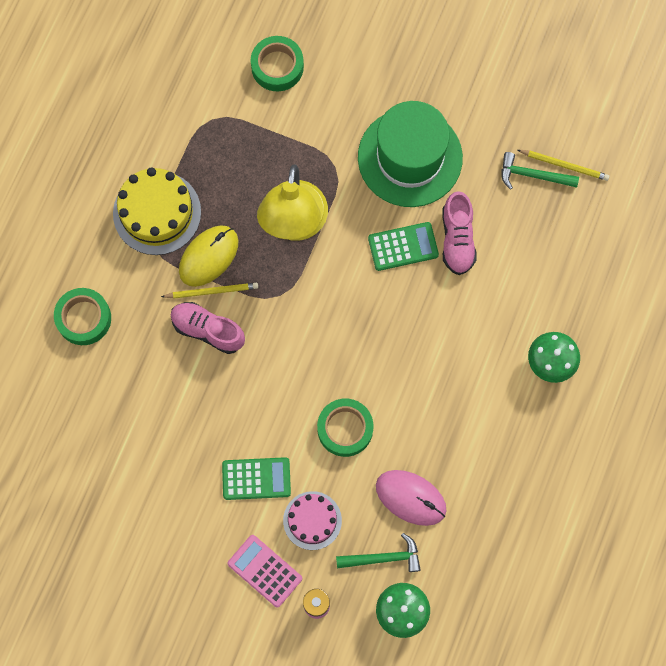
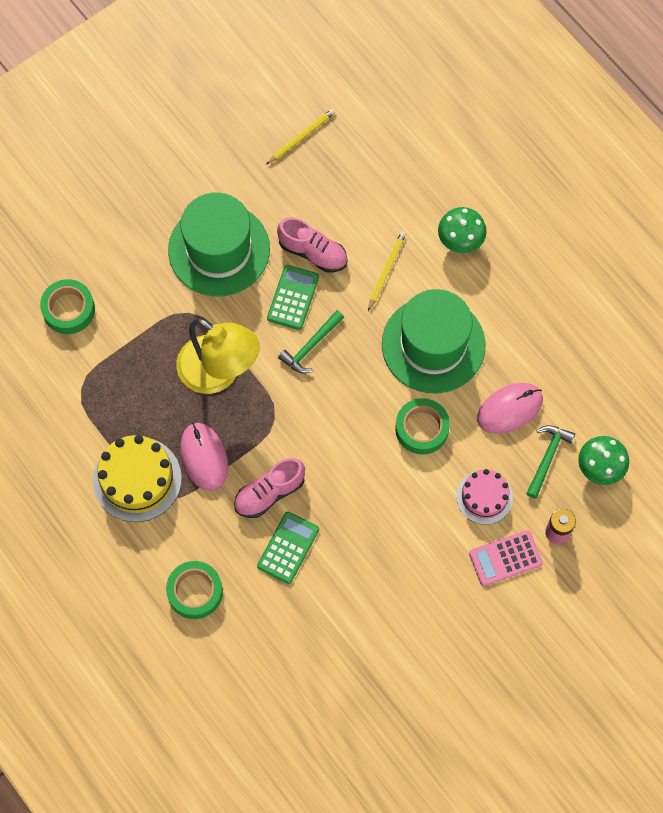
camera: 60 degrees left, 5 degrees down
yellow pencil [161,283,258,299] -> yellow pencil moved to [368,231,406,311]
yellow mouse [179,225,239,287] -> pink mouse [180,423,228,491]
green calculator [222,457,291,500] -> green calculator moved to [257,512,319,584]
green hammer [502,152,579,189] -> green hammer moved to [278,310,344,374]
none -> green hat [382,289,485,394]

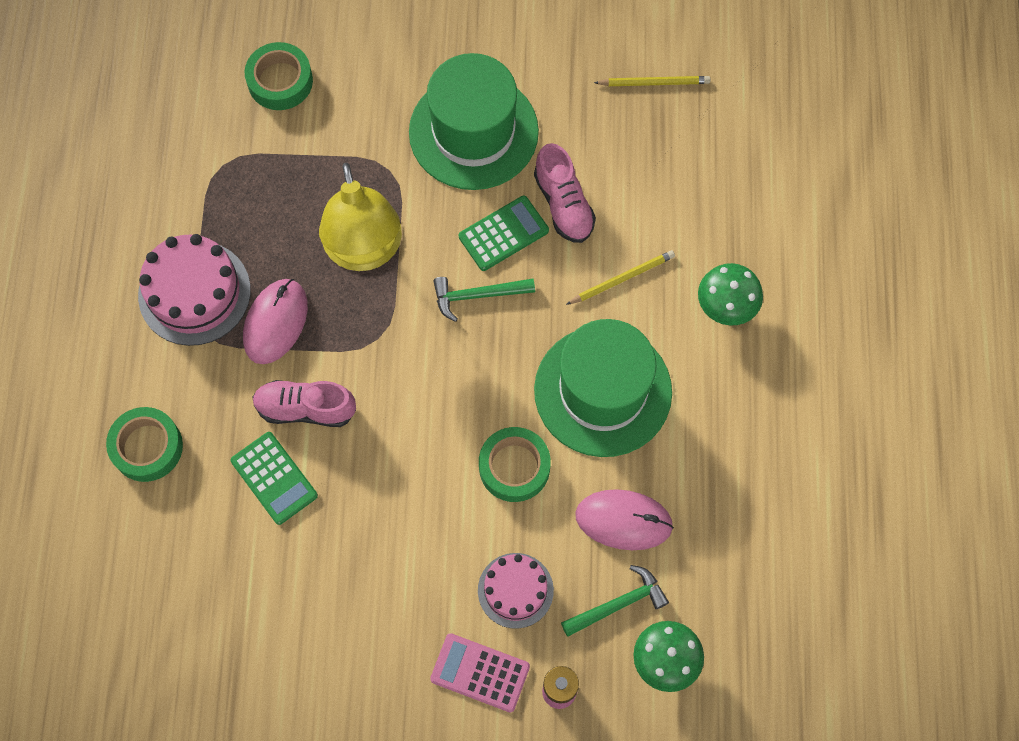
camera: 40 degrees right, 0 degrees up
yellow cake [93,435,182,522] -> pink cake [138,234,251,346]
green calculator [257,512,319,584] -> green calculator turned 75 degrees clockwise [231,432,318,525]

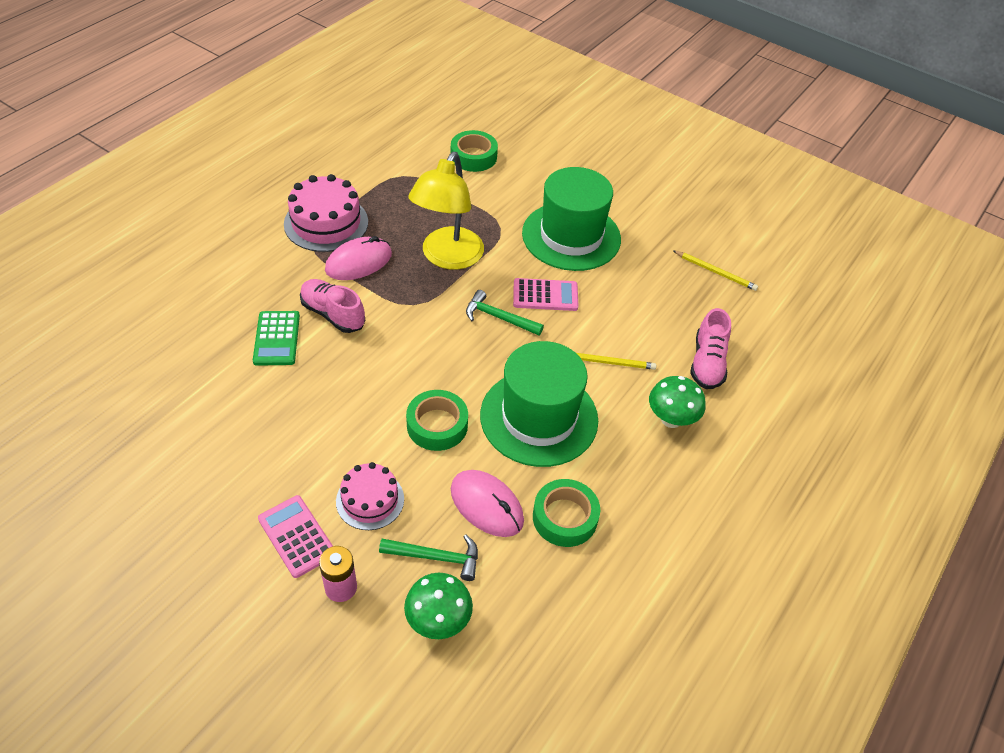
camera: 30 degrees right, 20 degrees down
green tape [106,407,183,482] -> green tape moved to [533,479,600,547]
green calculator [459,196,549,271] -> pink calculator [513,278,579,311]
pink shoe [534,143,596,243] -> pink shoe moved to [690,308,731,389]

